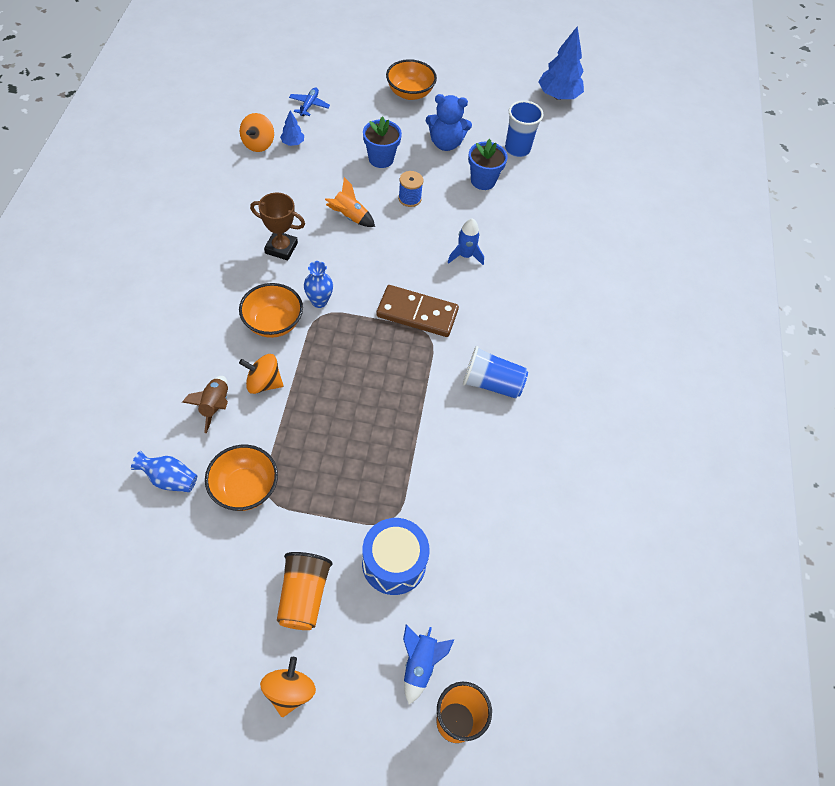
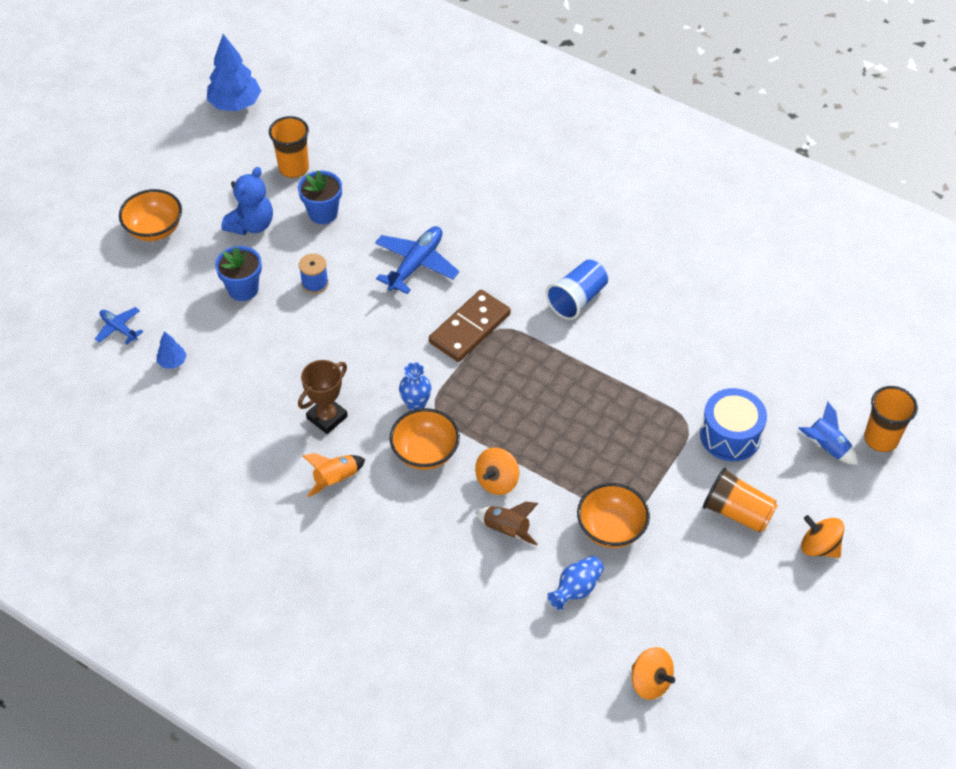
camera: 60 degrees left, 5 degrees down
orange spinning top [240,113,274,152] -> orange spinning top moved to [632,647,675,700]
orange rocket [325,177,375,227] -> orange rocket moved to [303,453,365,497]
blue rocket [447,218,484,265] -> blue plane [375,226,459,294]
blue cup [505,100,544,157] -> orange cup [269,116,309,178]

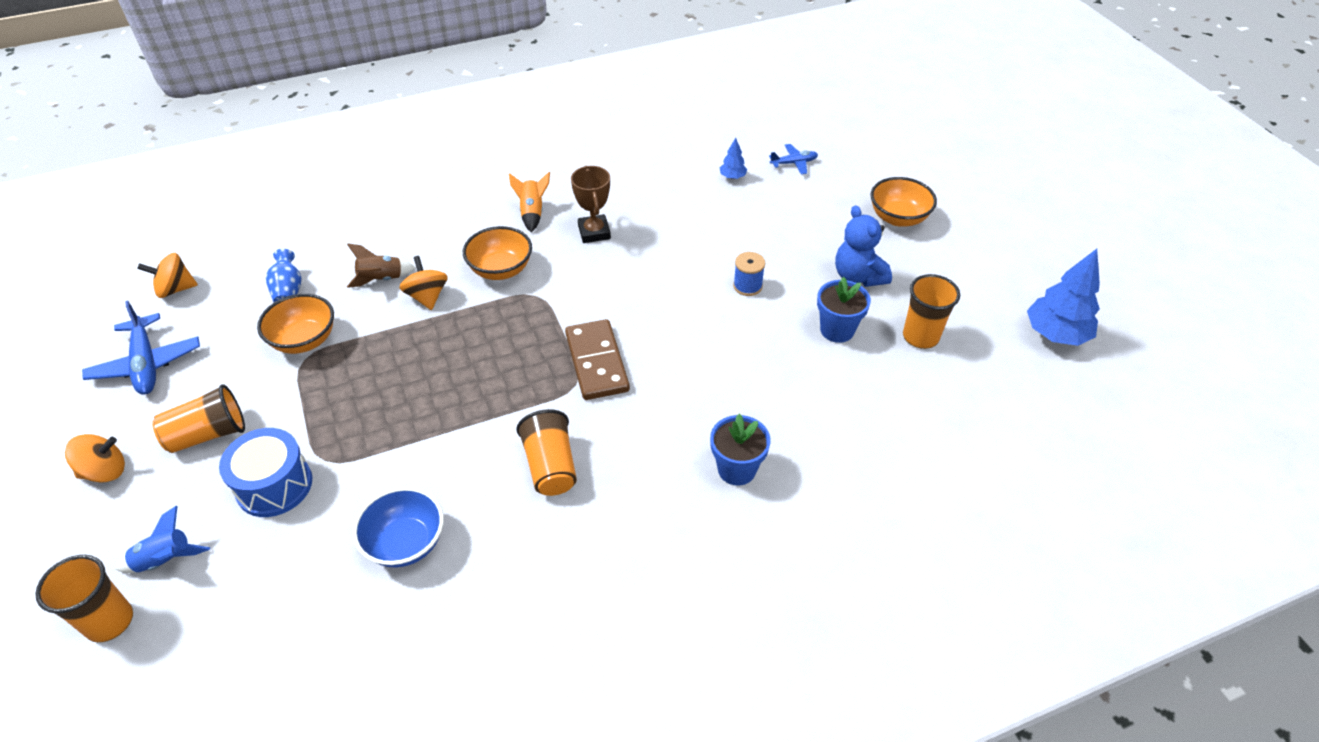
camera: 125 degrees right, 5 degrees down
blue flower pot [215,246,262,301] -> blue flower pot moved to [710,414,771,486]
blue plane [375,226,459,294] -> blue plane moved to [82,301,200,395]
blue vase [399,362,431,411] -> none
blue cup [546,259,608,320] -> orange cup [516,409,577,496]
none -> blue bowl [353,487,444,567]

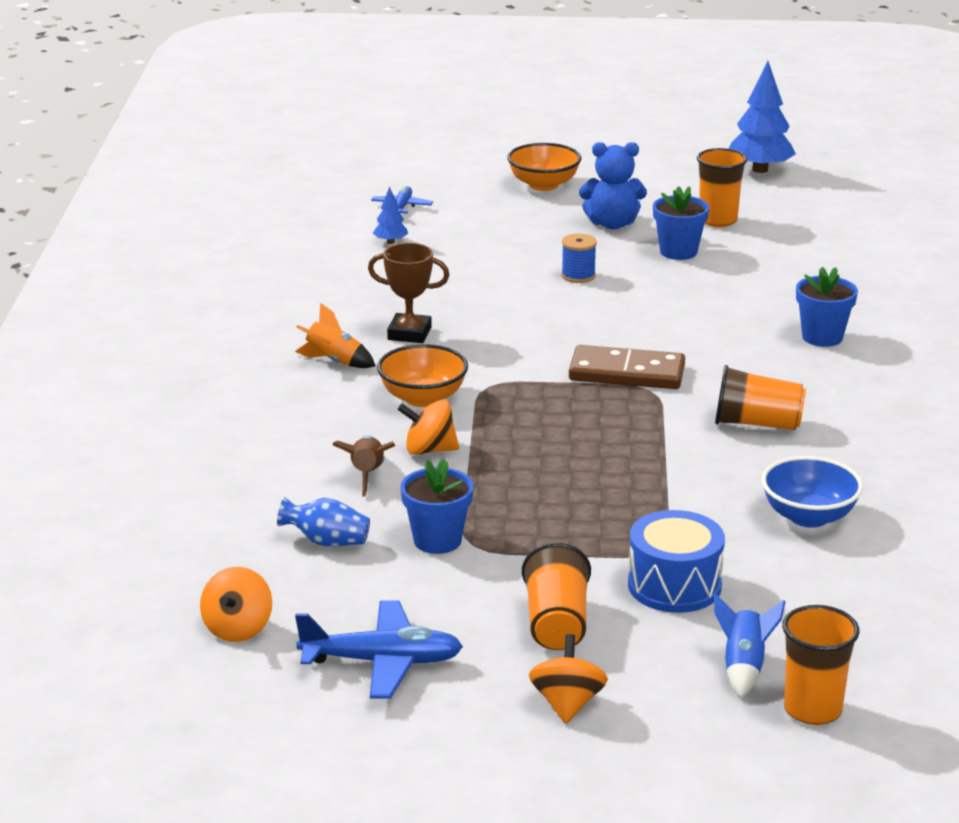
camera: 65 degrees left, 20 degrees down
orange bowl [257,294,334,354] -> blue flower pot [400,458,474,554]

